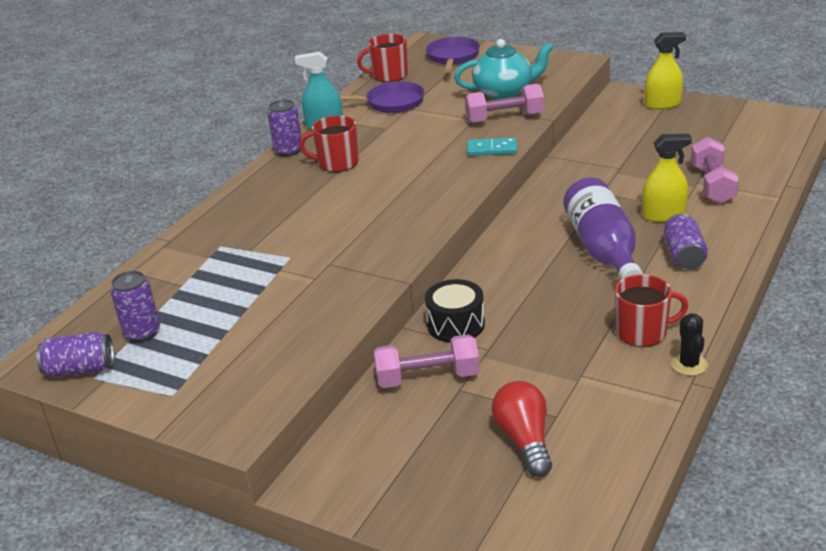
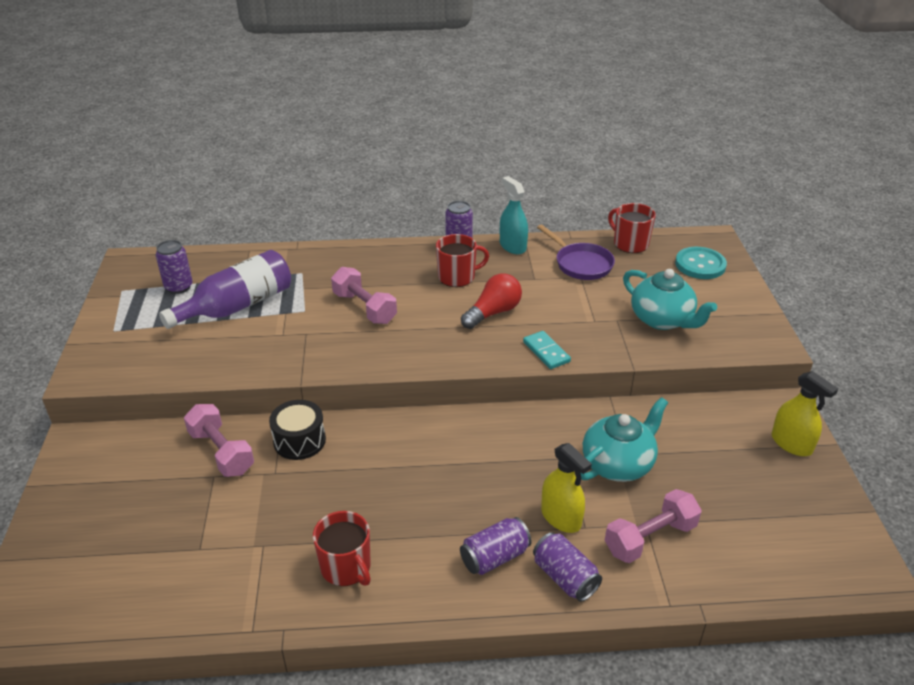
camera: 55 degrees right, 5 degrees up
purple can [36,332,114,378] -> purple can moved to [533,532,602,602]
red mug [299,115,359,172] -> red mug turned 105 degrees clockwise [436,234,489,287]
purple pan [426,37,480,73] -> turquoise button [675,247,727,279]
pink dumbbell [465,84,544,123] -> pink dumbbell moved to [331,267,397,324]
red light bulb [492,381,552,477] -> red light bulb moved to [461,274,522,329]
purple bottle [563,177,643,280] -> purple bottle moved to [159,250,291,329]
black cactus [671,313,708,376] -> none
none -> turquoise teapot [581,397,668,482]

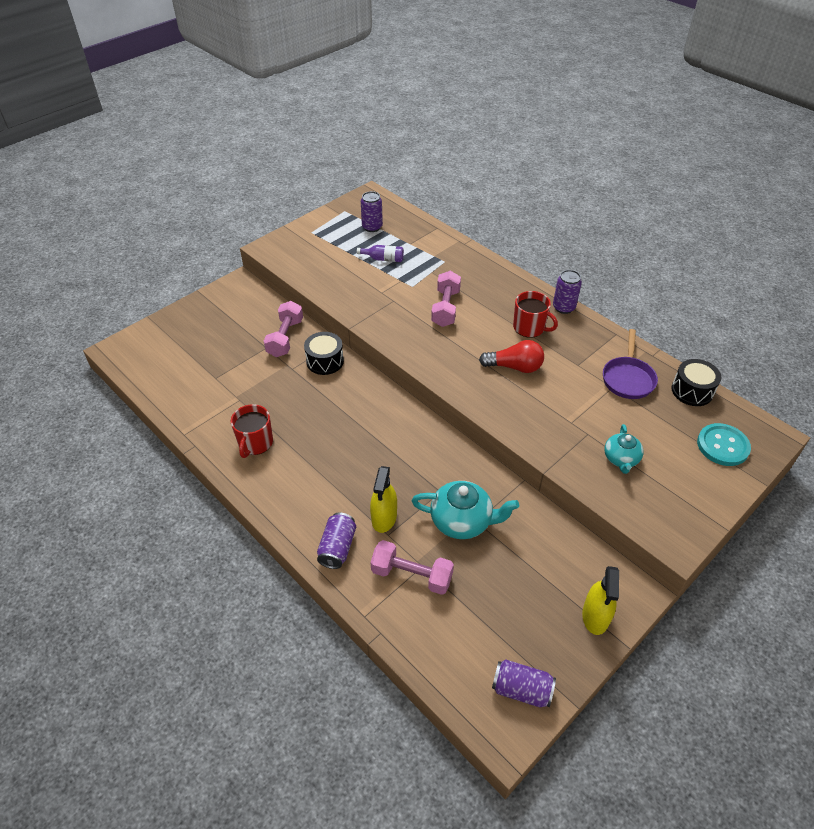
camera: 50 degrees right, 10 degrees up
purple bottle [159,250,291,329] -> purple bottle [357,245,404,262], size x0.47
purple can [460,517,532,575] -> purple can moved to [492,659,556,707]
turquoise spray bottle [500,176,528,254] -> none
turquoise domino [523,331,571,369] -> none
red mug [608,203,656,253] -> black drum [671,359,721,406]
turquoise teapot [623,269,717,330] -> turquoise teapot [604,424,644,474], size x0.62

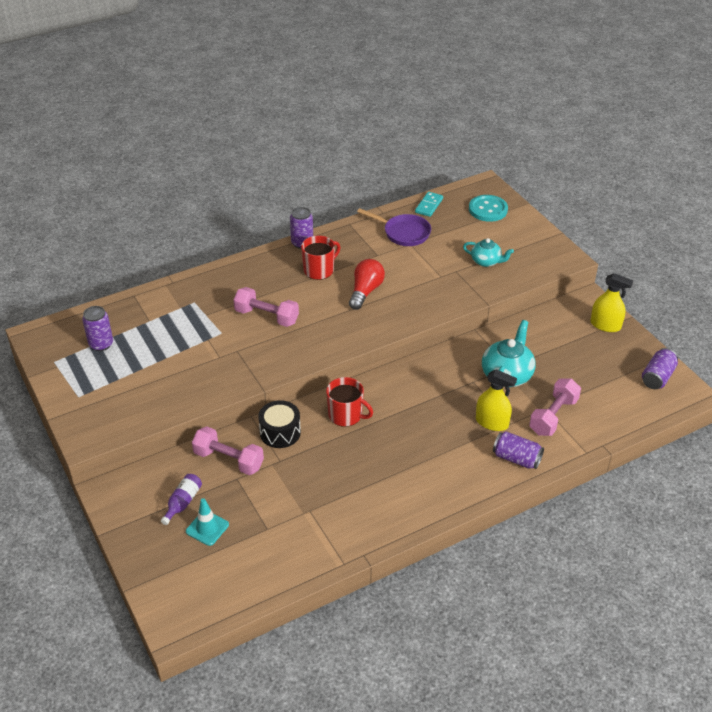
camera: 75 degrees left, 5 degrees down
red mug [231,404,273,458] -> red mug moved to [326,377,373,427]
purple bottle [357,245,404,262] -> purple bottle moved to [161,474,202,525]
black drum [671,359,721,406] -> turquoise domino [415,192,443,217]
none -> turquoise traffic cone [186,498,229,546]

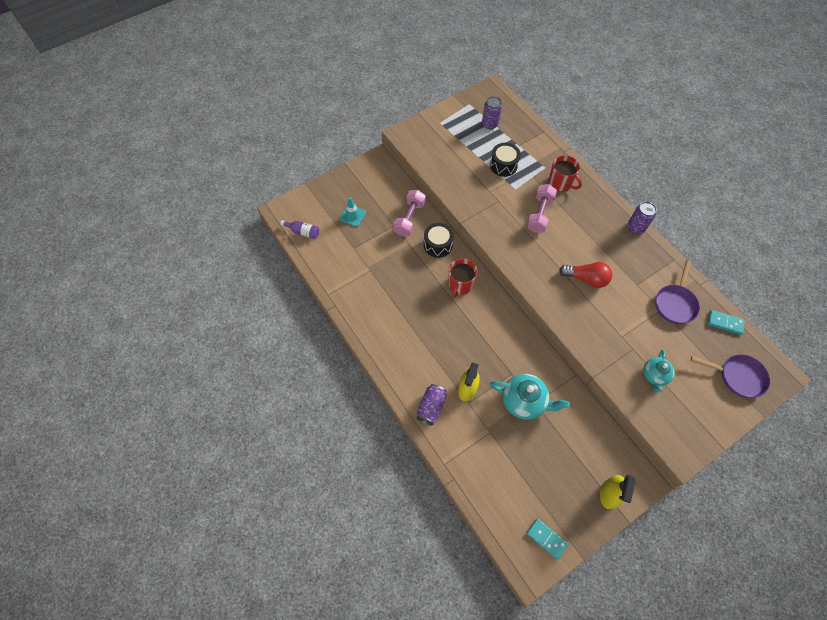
camera: 85 degrees right, 20 degrees up
purple bottle [161,474,202,525] -> purple bottle moved to [280,220,319,239]
red mug [301,236,340,280] -> red mug moved to [549,155,582,192]
turquoise button [469,195,508,222] -> purple pan [691,354,770,398]
pink dumbbell [529,379,581,436] -> none
purple can [642,348,678,389] -> turquoise domino [527,519,568,560]
none -> black drum [490,143,521,177]

